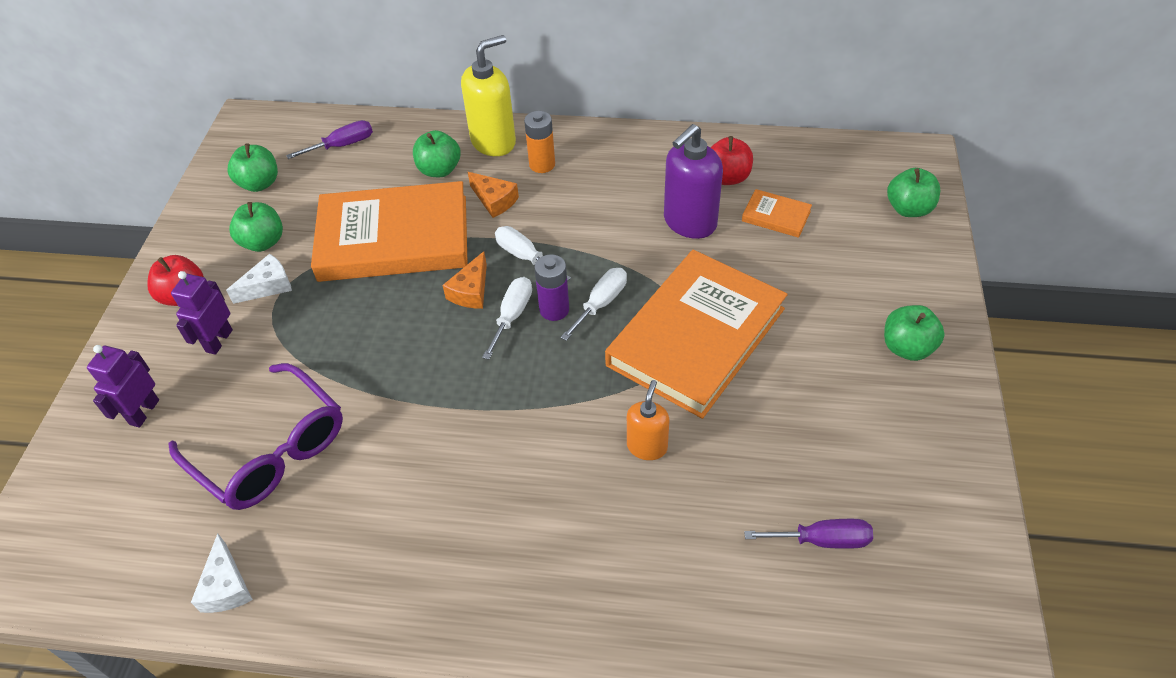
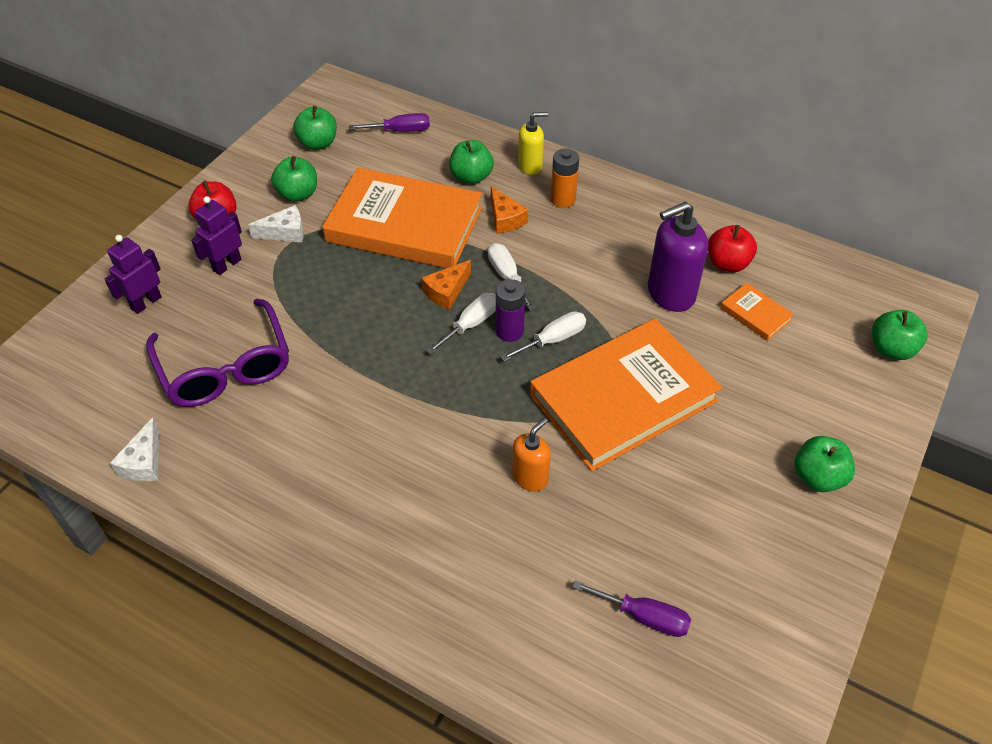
camera: 20 degrees right, 0 degrees up
yellow soap dispenser [461,35,516,156] -> yellow soap dispenser [518,112,548,175], size x0.59

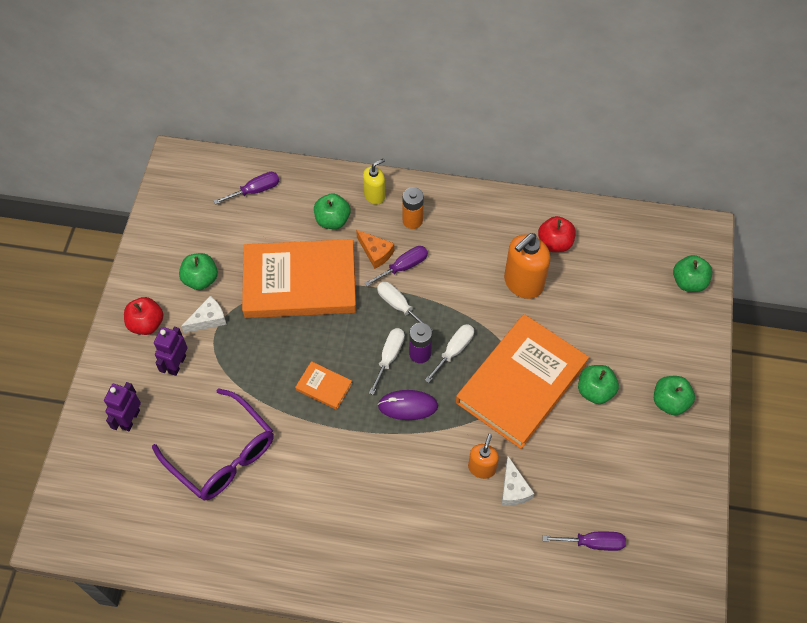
camera: 20 degrees left, 10 degrees up
white cheese [110,417,159,481] -> white cheese moved to [501,456,535,505]
green apple [293,106,337,150] -> green apple moved to [578,365,619,404]
orange cheese [422,260,471,310] -> none
purple soap dispenser [648,201,708,312] -> orange soap dispenser [504,233,551,299]
orange book [720,283,794,341] -> orange book moved to [295,361,352,410]
none -> purple screwdriver [365,246,428,286]
none -> purple mouse [378,390,438,420]

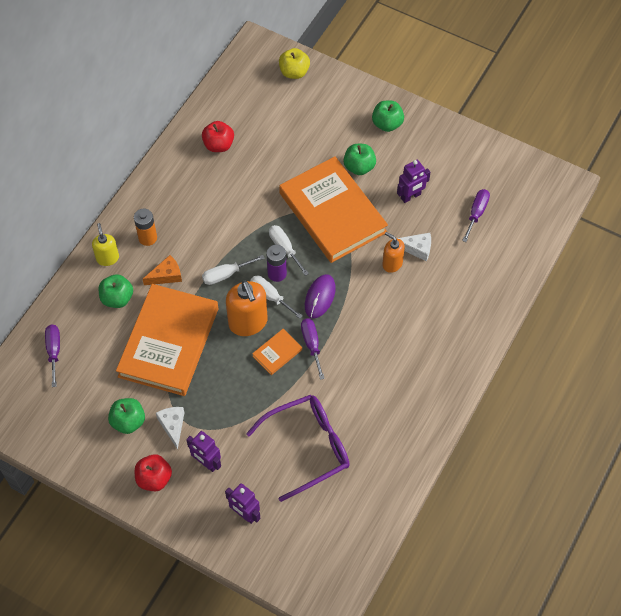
camera: 70 degrees left, 0 degrees up
purple screwdriver [365,246,428,286] -> purple screwdriver moved to [301,318,325,380]
orange soap dispenser [504,233,551,299] -> orange soap dispenser moved to [226,281,267,336]
green apple [673,255,713,292] -> yellow apple [279,48,310,79]
none -> purple robot [397,160,430,203]

